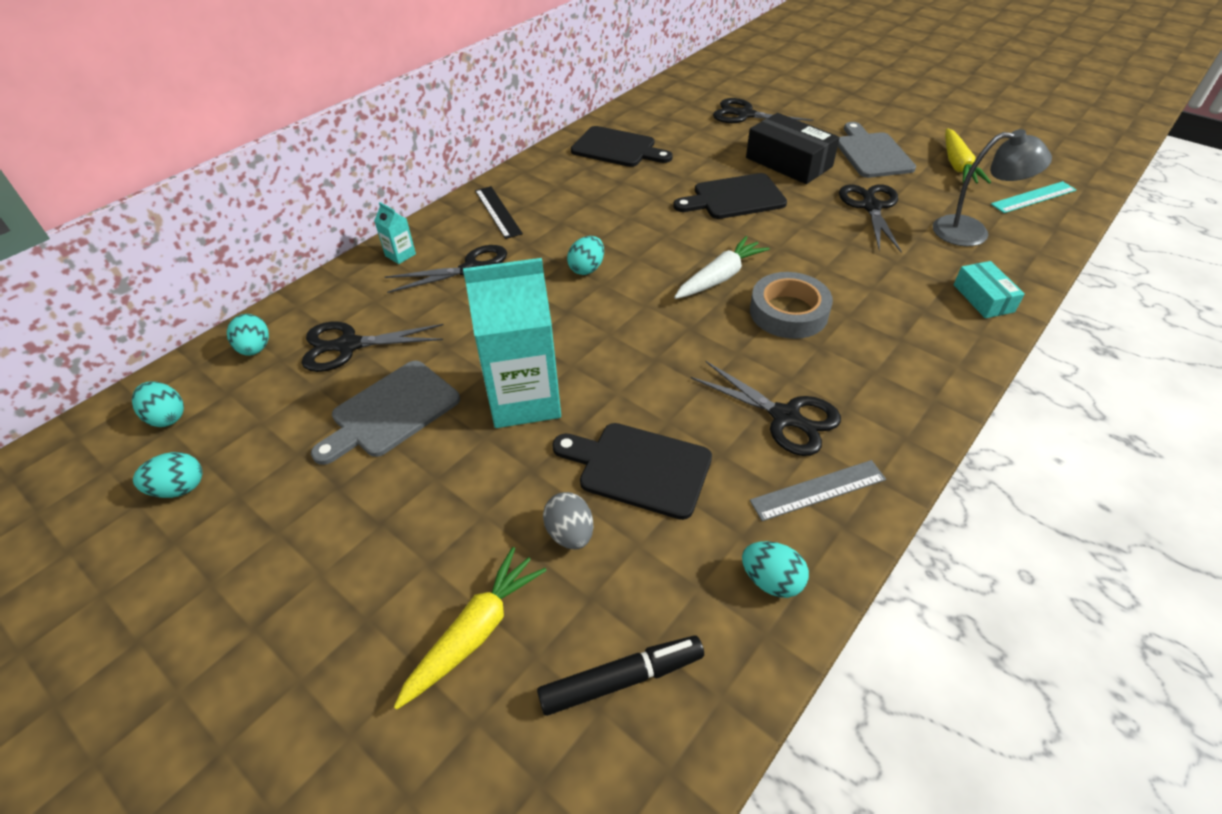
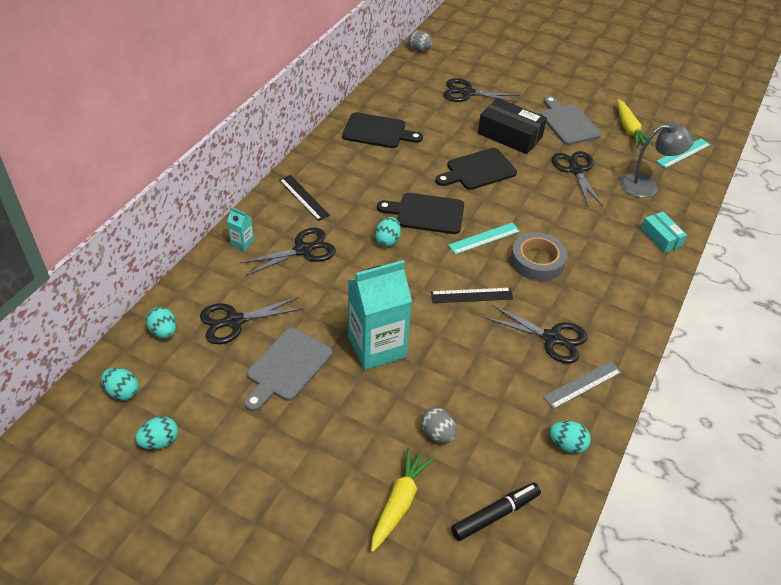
camera: 15 degrees left, 0 degrees up
black cutting board [552,423,712,520] -> black cutting board moved to [377,193,464,234]
white carrot [674,236,769,299] -> turquoise ruler [448,222,520,255]
none -> grey egg [409,31,433,51]
none -> black ruler [431,288,513,303]

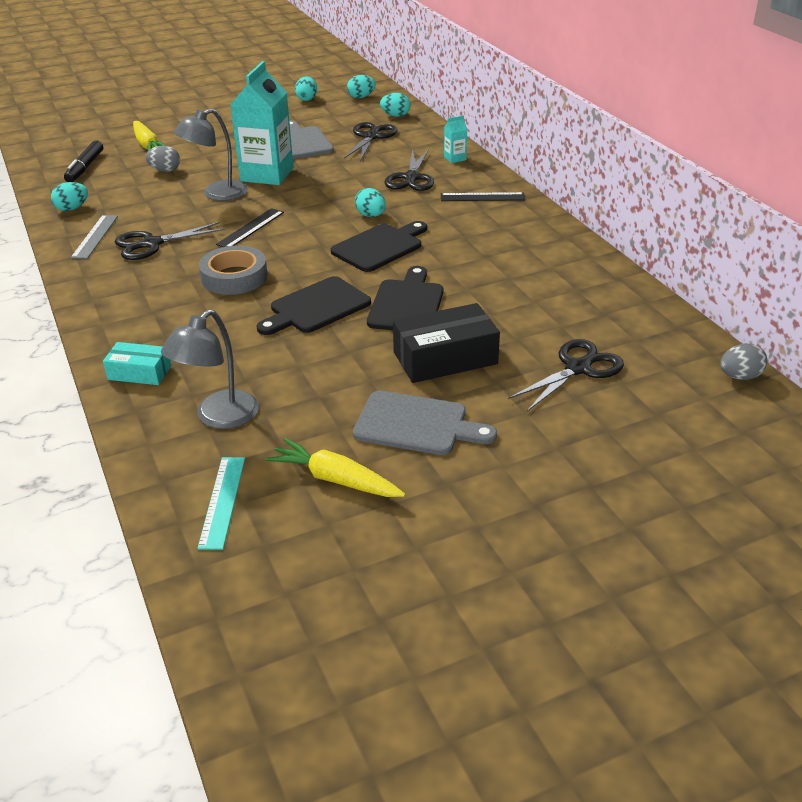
camera: 130 degrees right, 10 degrees down
black cutting board [342,112,423,148] -> black cutting board moved to [257,276,371,335]
turquoise ruler [448,222,520,255] -> none
black scissors [552,151,603,208] -> none
none -> grey lamp [174,108,248,201]

